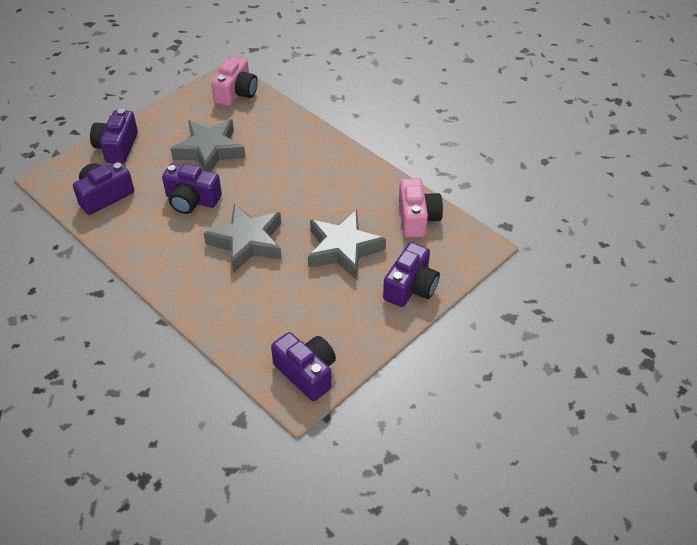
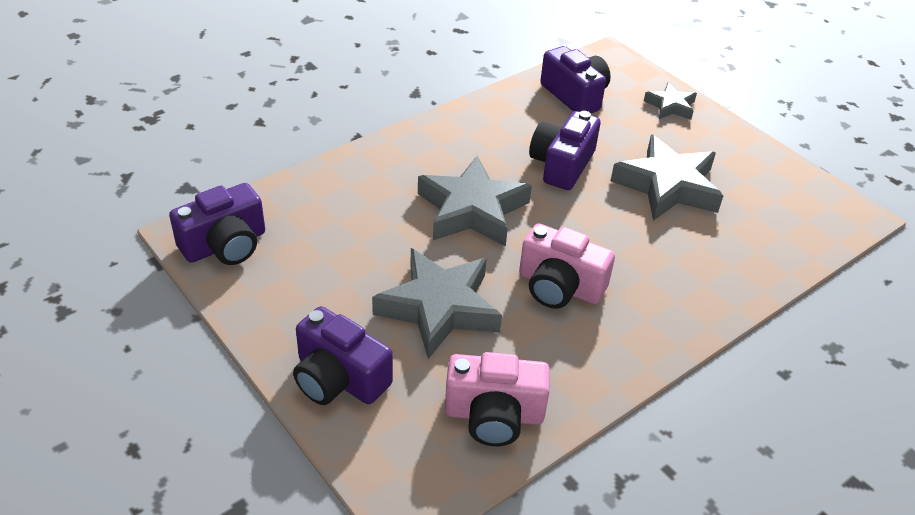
camera: 95 degrees right, 5 degrees down
purple camera [90,109,138,164] -> grey star [644,82,697,120]
pink camera [211,56,258,106] -> pink camera moved to [519,223,615,309]

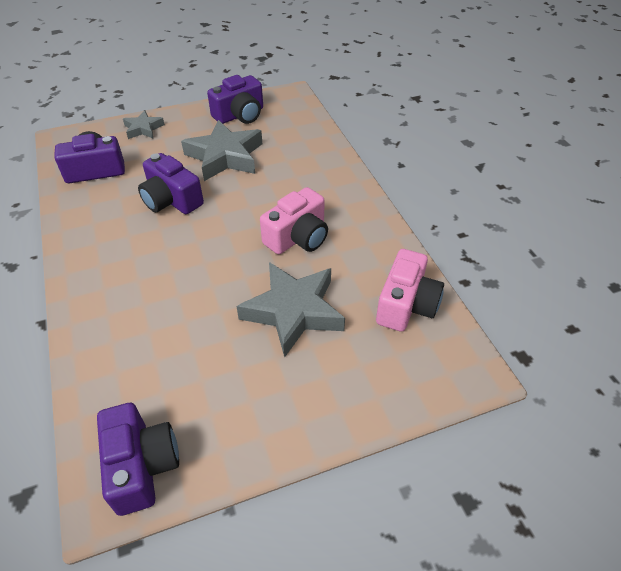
camera: 70 degrees left, 5 degrees up
purple camera [293,306,393,405] -> purple camera moved to [207,75,263,124]
grey star [418,156,532,246] -> none

